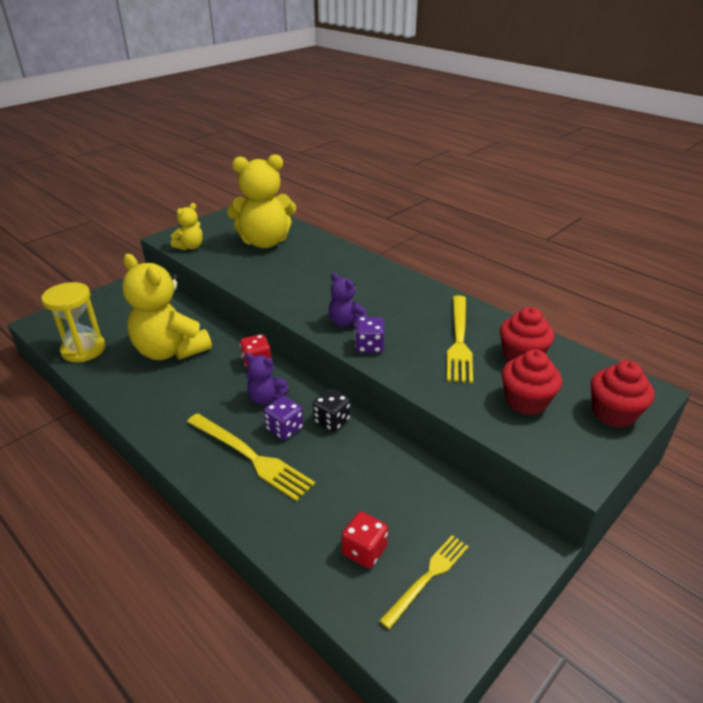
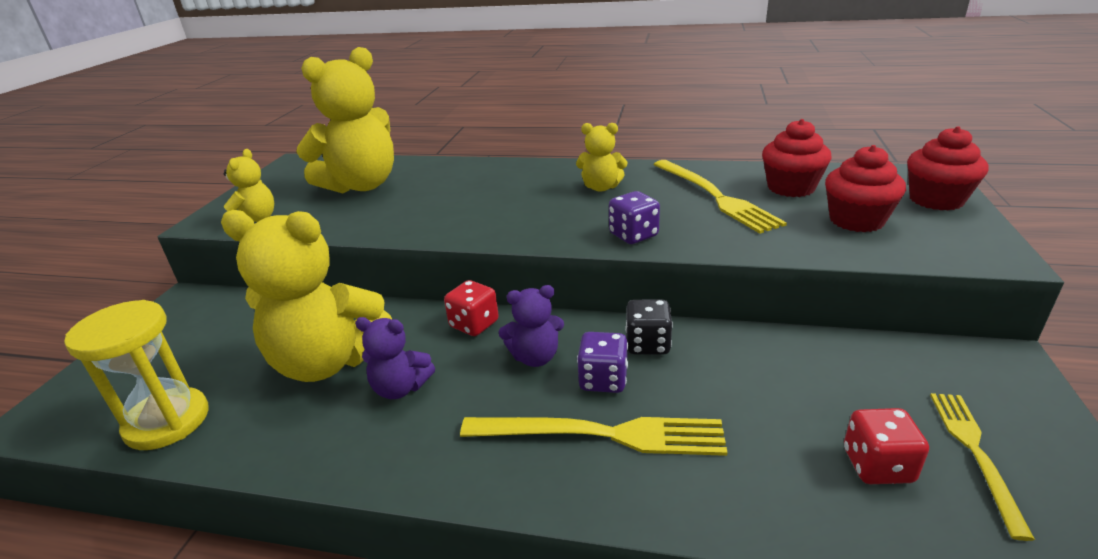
camera: 30 degrees left, 5 degrees down
purple teddy bear [329,273,368,327] -> purple teddy bear moved to [355,317,435,399]
none -> yellow teddy bear [576,123,627,192]

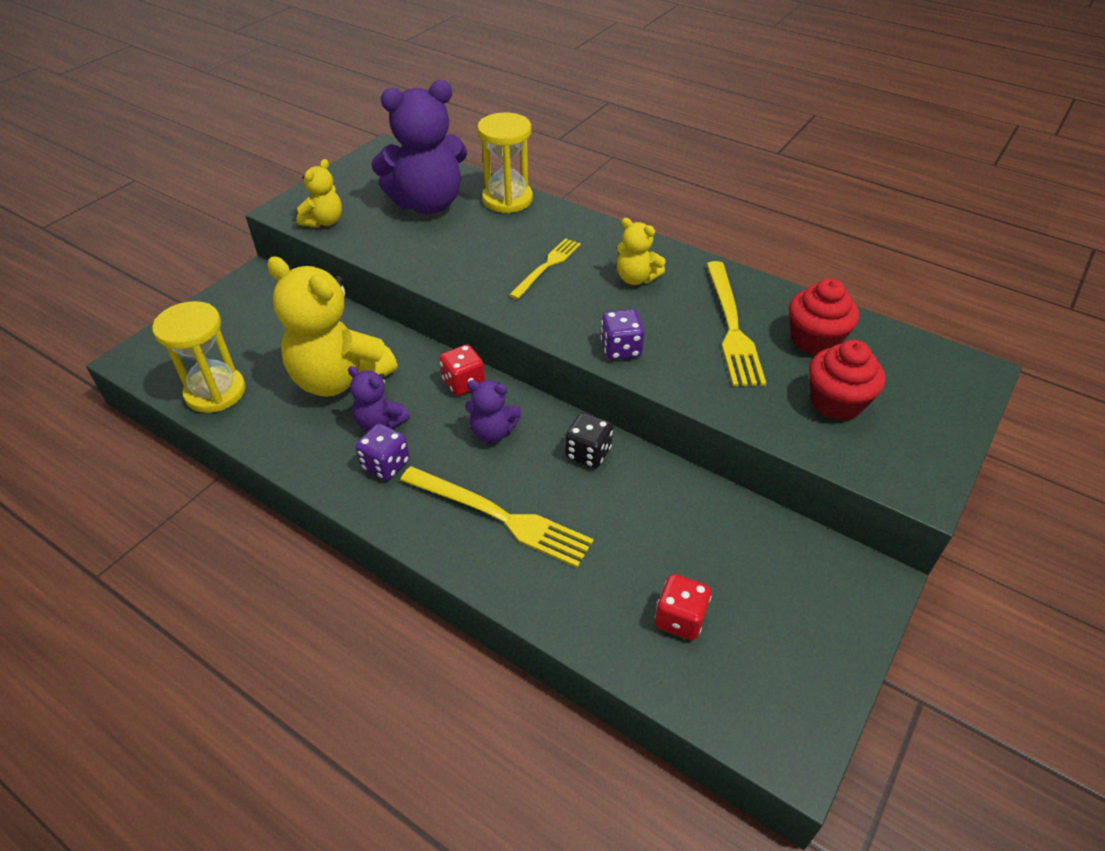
camera: 20 degrees right, 15 degrees up
yellow teddy bear [296,47,394,193] -> purple teddy bear [371,80,467,214]
purple dice [577,332,628,393] -> purple dice moved to [356,423,410,480]
red cupcake [907,126,989,210] -> none
yellow fork [930,393,1035,541] -> yellow fork moved to [509,238,581,299]
none -> yellow hourglass [477,113,533,213]

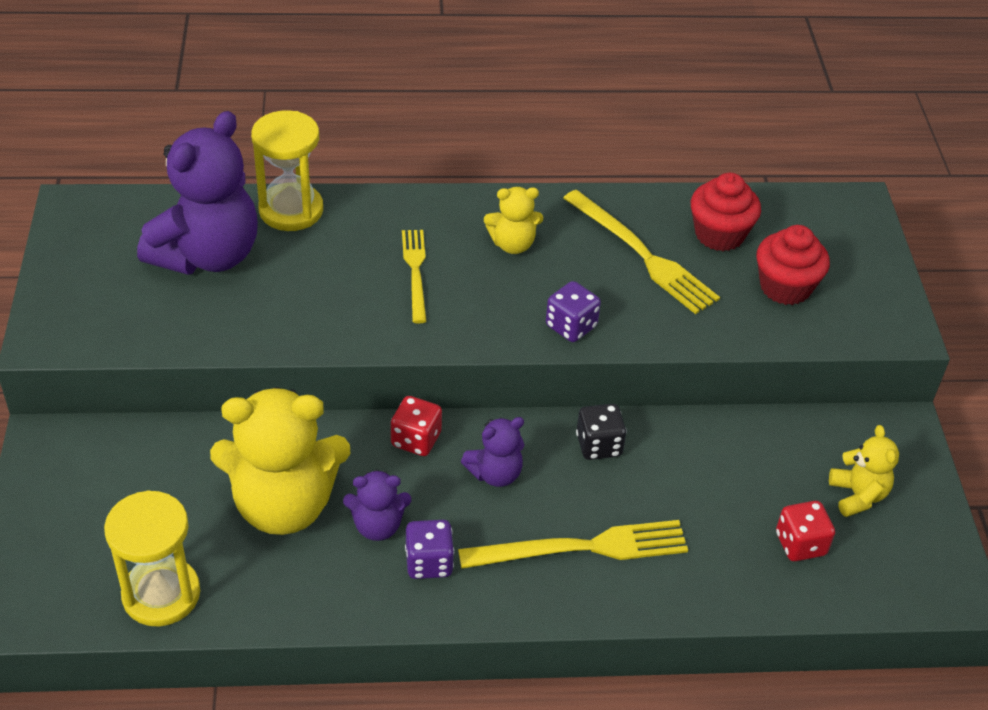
camera: 40 degrees left, 0 degrees up
yellow teddy bear [297,159,342,228] -> yellow teddy bear moved to [829,425,899,517]

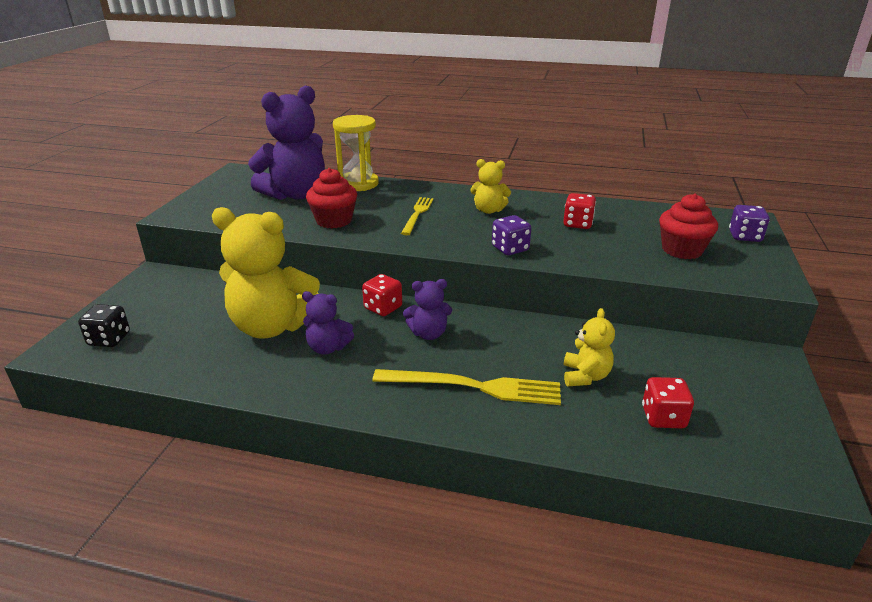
camera: 20 degrees right, 15 degrees down
yellow hourglass [104,490,200,627] -> none
purple dice [405,520,454,579] -> purple dice moved to [729,205,770,242]
yellow fork [563,190,720,314] -> red dice [563,193,596,229]
black dice [576,404,627,460] -> black dice moved to [78,304,130,347]
red cupcake [691,173,761,251] -> red cupcake moved to [306,168,357,228]
yellow teddy bear [829,425,899,517] -> yellow teddy bear moved to [564,308,615,386]

